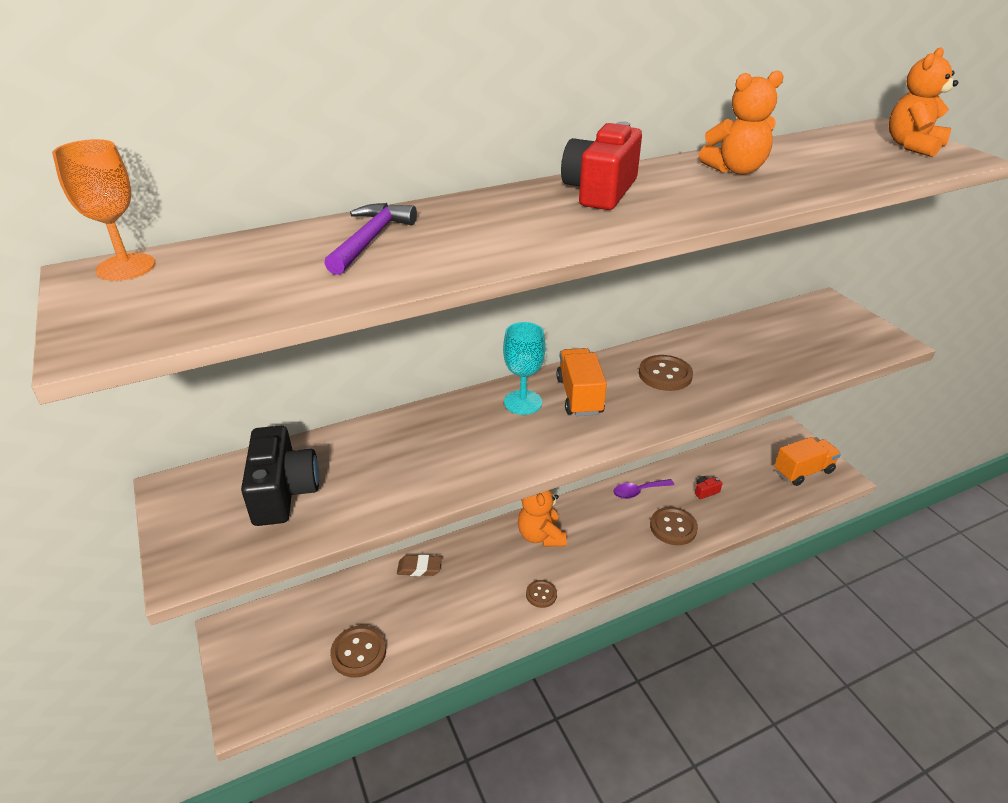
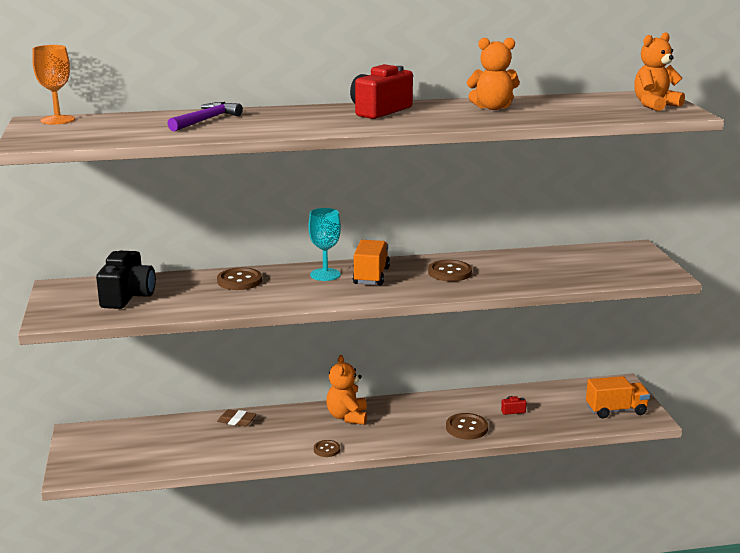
camera: 15 degrees right, 15 degrees down
brown button [330,625,386,678] -> brown button moved to [217,268,262,290]
purple spoon [613,479,674,499] -> none

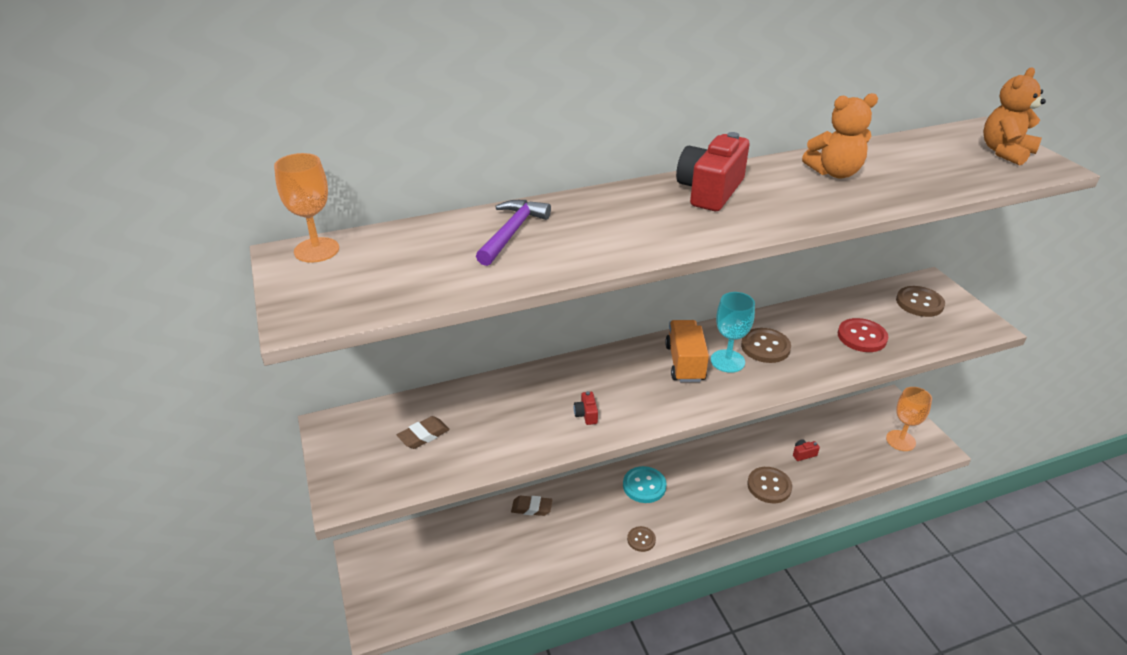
camera: 10 degrees left, 15 degrees up
black camera [96,251,156,309] -> brown eraser [397,416,450,449]
brown button [217,268,262,290] -> brown button moved to [896,286,945,317]
turquoise goblet [309,208,341,281] -> turquoise goblet moved to [711,292,755,373]
orange teddy bear [326,355,367,425] -> turquoise button [623,466,667,503]
orange truck [586,376,650,419] -> orange goblet [886,387,932,451]
none -> red camera [574,391,598,425]
none -> red button [838,318,888,352]

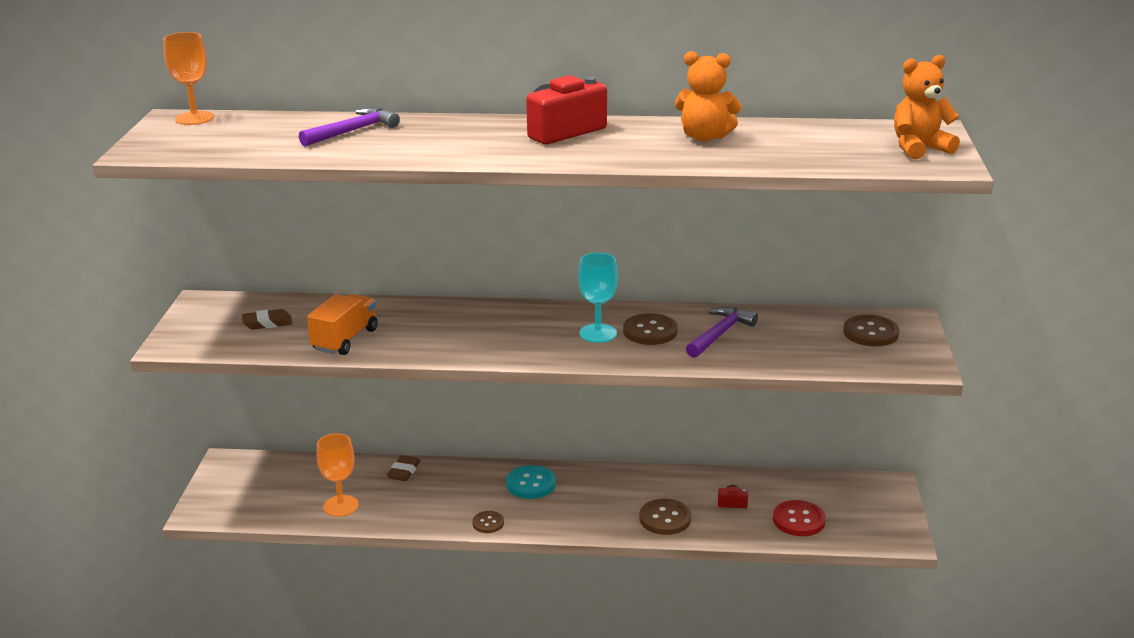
camera: 25 degrees right, 10 degrees down
brown eraser [511,496,552,516] -> brown eraser turned 75 degrees clockwise [387,455,421,481]
red camera [574,391,598,425] -> none
orange truck [665,320,709,382] -> orange truck moved to [307,294,378,355]
red button [838,318,888,352] -> red button moved to [773,500,826,536]
orange goblet [886,387,932,451] -> orange goblet moved to [316,433,359,517]
none -> purple hammer [686,307,758,358]

